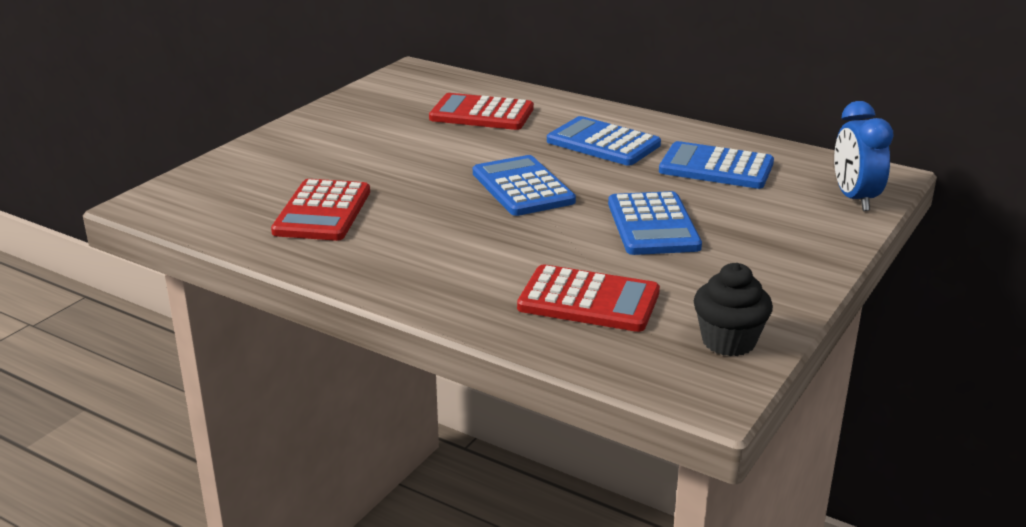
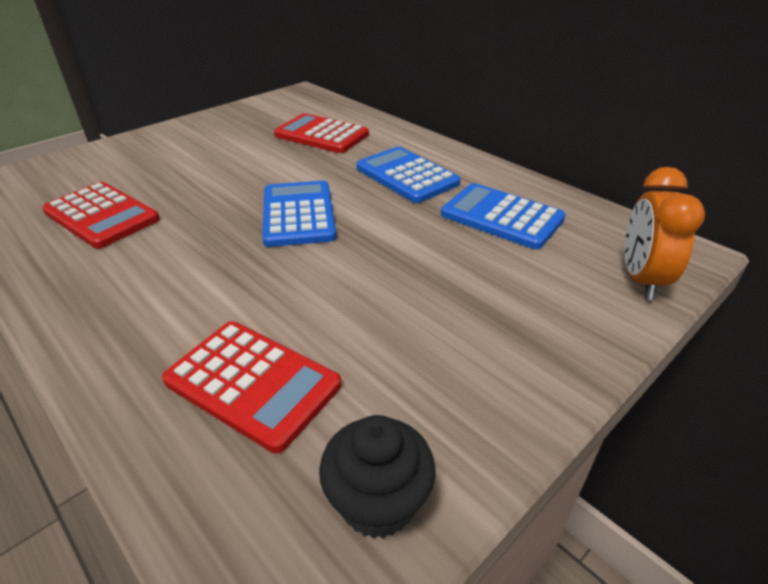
camera: 15 degrees right, 10 degrees up
red calculator [271,179,370,241] -> red calculator turned 75 degrees counterclockwise [42,182,160,249]
blue calculator [608,191,702,255] -> none
blue clock [834,101,894,211] -> orange clock [624,167,705,300]

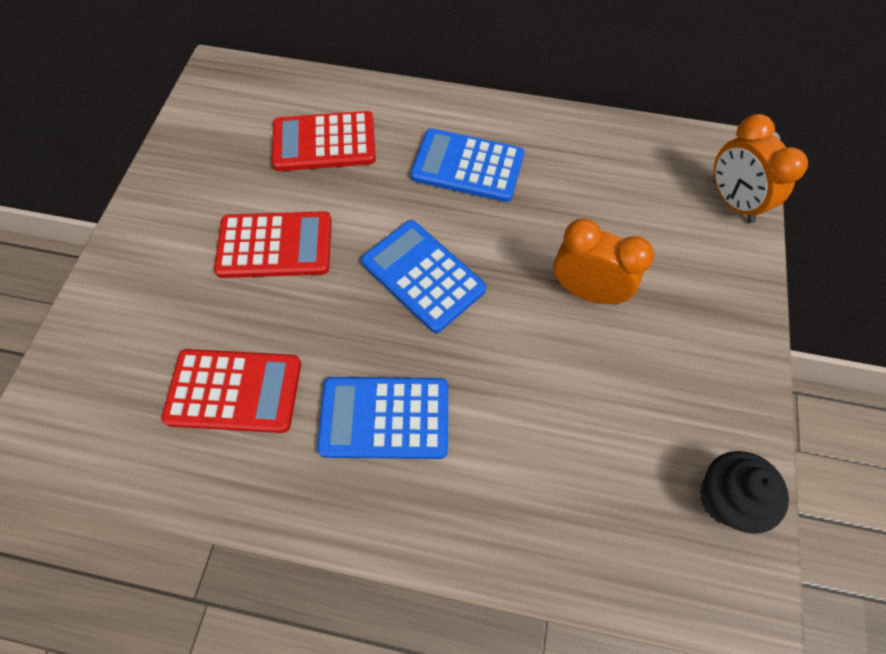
camera: 35 degrees left, 25 degrees up
red calculator [162,321,341,453] -> red calculator moved to [214,211,332,278]
blue calculator [441,183,566,249] -> blue calculator moved to [317,377,448,459]
none -> orange clock [553,218,654,304]

